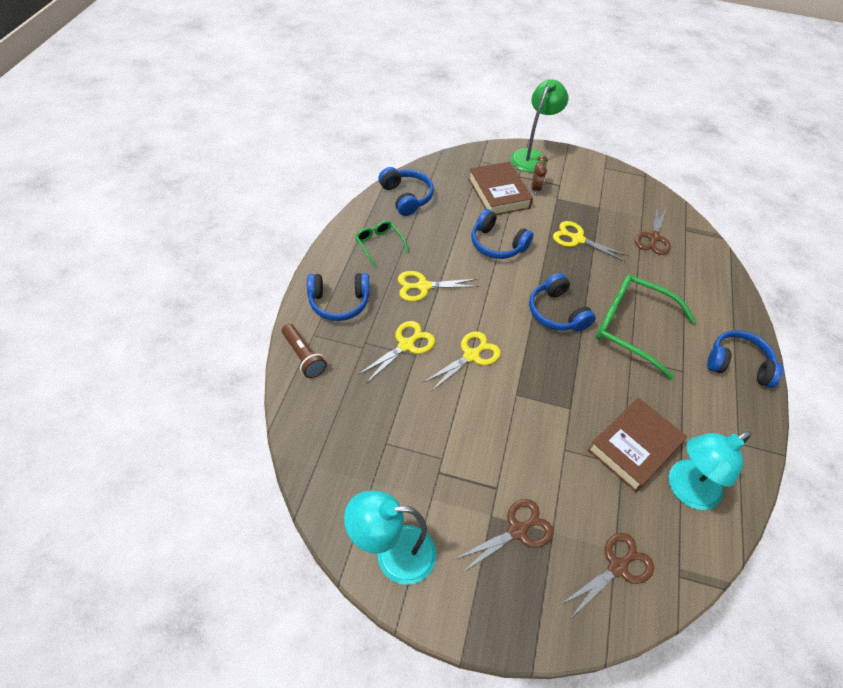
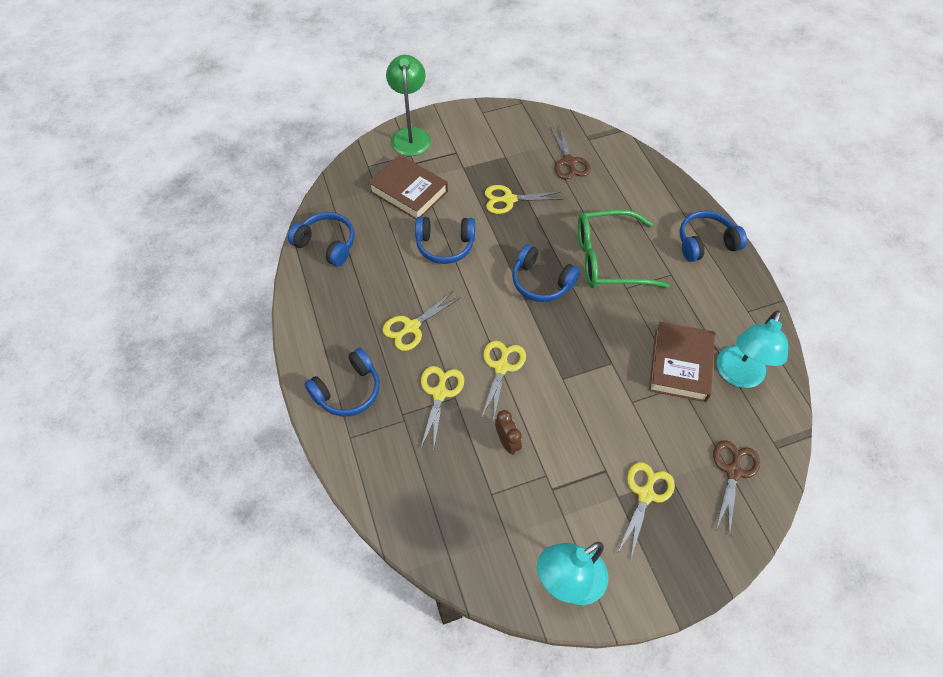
camera: 30 degrees left, 5 degrees up
brown flashlight [282,324,327,378] -> none
green glasses [355,221,409,267] -> none
brown scissors [455,499,554,573] -> yellow scissors [618,462,675,558]
brown clock [531,155,548,195] -> brown clock moved to [495,410,522,455]

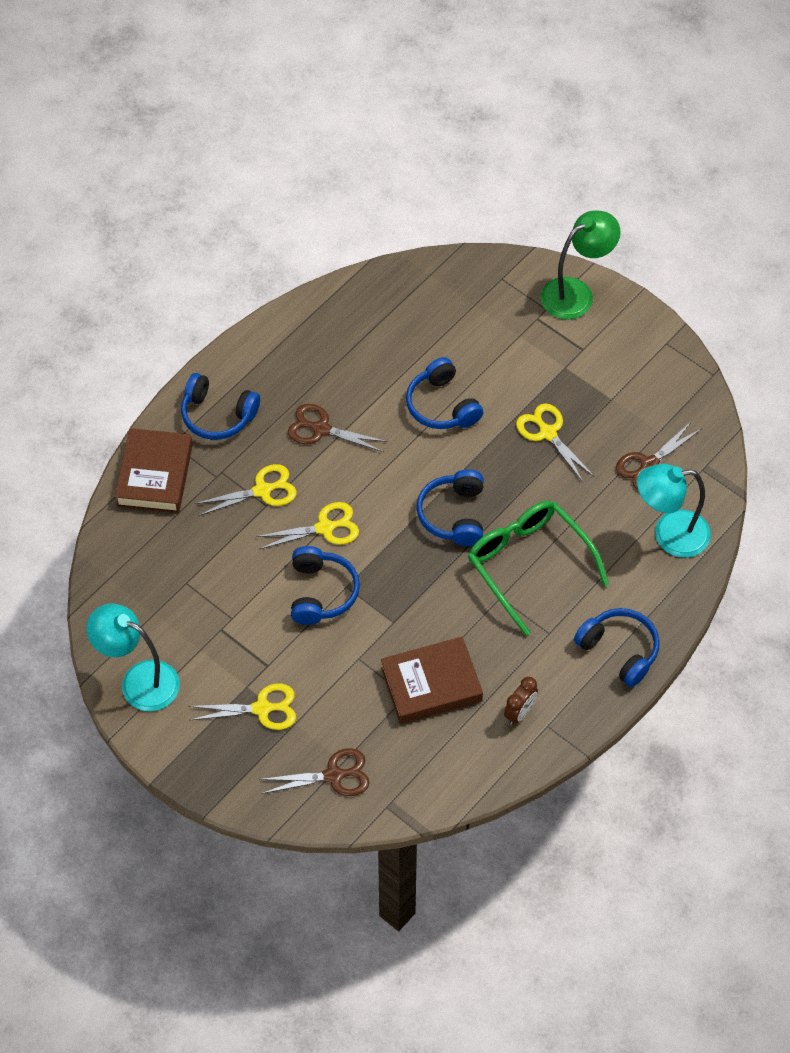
camera: 60 degrees right, 0 degrees up
blue headphones [288,212,355,267] -> blue headphones moved to [291,546,360,625]
brown book [368,155,448,220] -> brown book moved to [115,428,193,513]
yellow scissors [383,291,461,351] -> brown scissors [288,404,388,452]
brown clock [495,410,522,455] -> brown clock moved to [504,677,538,725]
turquoise lamp [717,310,788,388] -> turquoise lamp moved to [637,464,711,558]

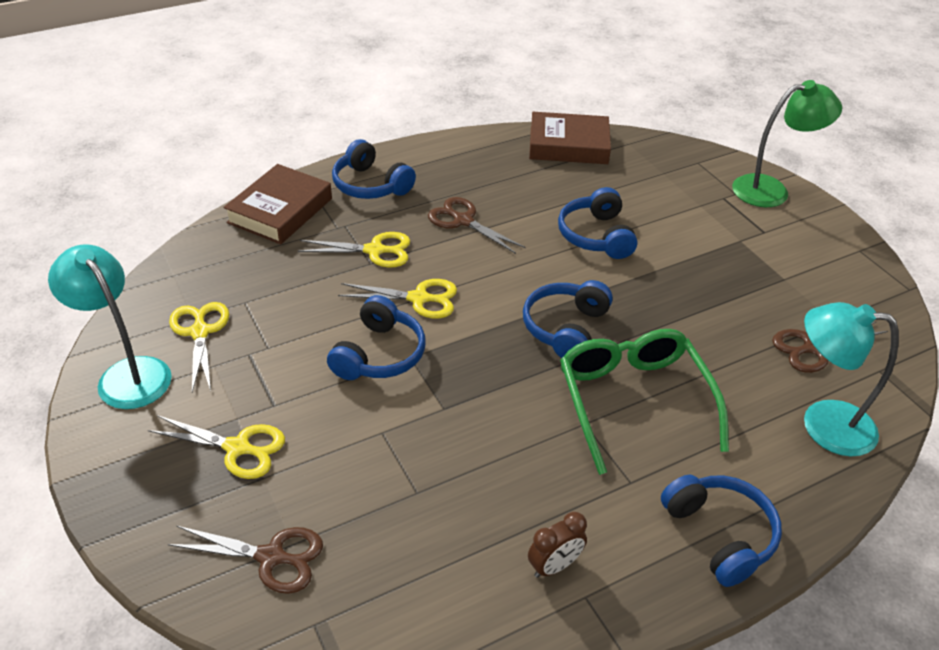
camera: 20 degrees right, 15 degrees down
brown book [381,637,483,724] -> brown book moved to [529,112,611,164]
yellow scissors [516,403,595,483] -> yellow scissors moved to [169,302,229,392]

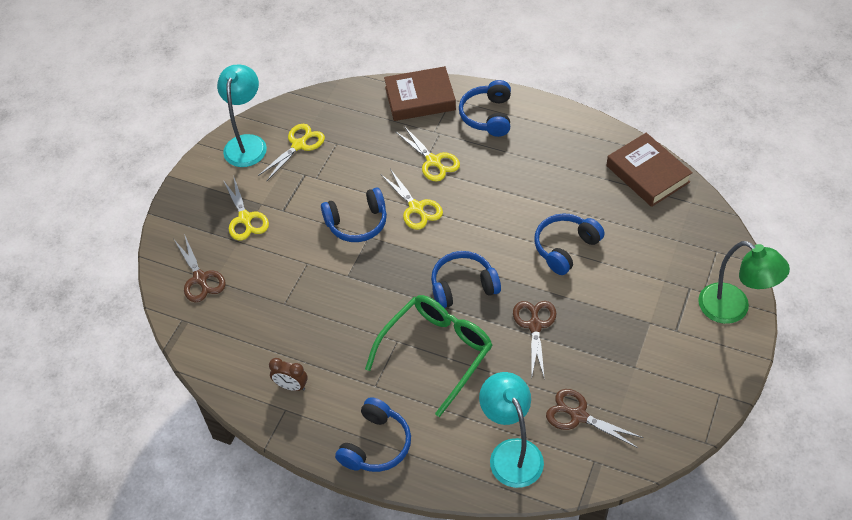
camera: 55 degrees right, 10 degrees up
brown scissors [428,197,525,254] -> brown scissors moved to [513,301,557,380]

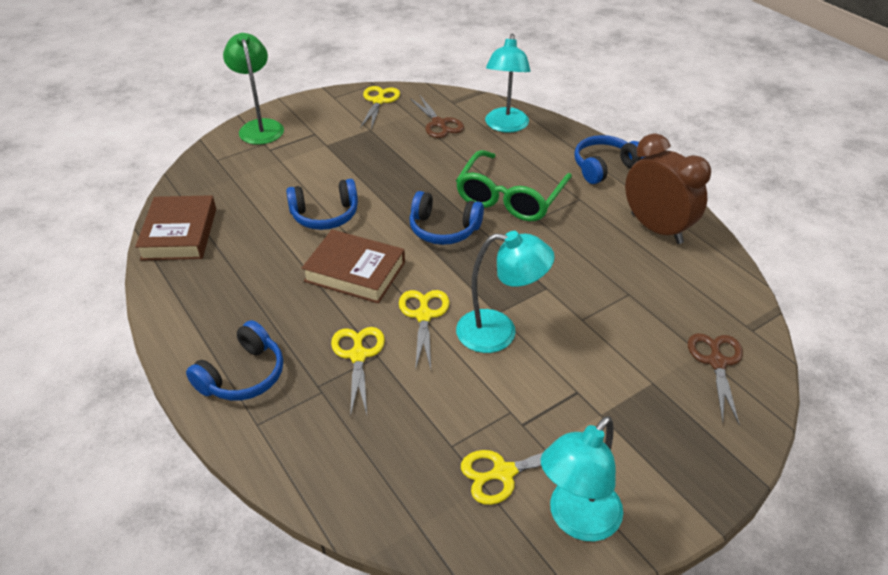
camera: 150 degrees left, 10 degrees down
yellow scissors [223,175,269,241] -> yellow scissors moved to [360,86,400,129]
brown clock [269,358,308,391] -> brown clock [625,133,711,244], size x2.15
blue headphones [321,187,387,242] -> turquoise lamp [456,231,555,353]
green glasses [365,295,492,417] -> green glasses turned 45 degrees counterclockwise [456,150,572,221]
brown book [384,66,456,121] -> brown book moved to [302,230,405,303]
brown scissors [513,301,557,380] -> none

